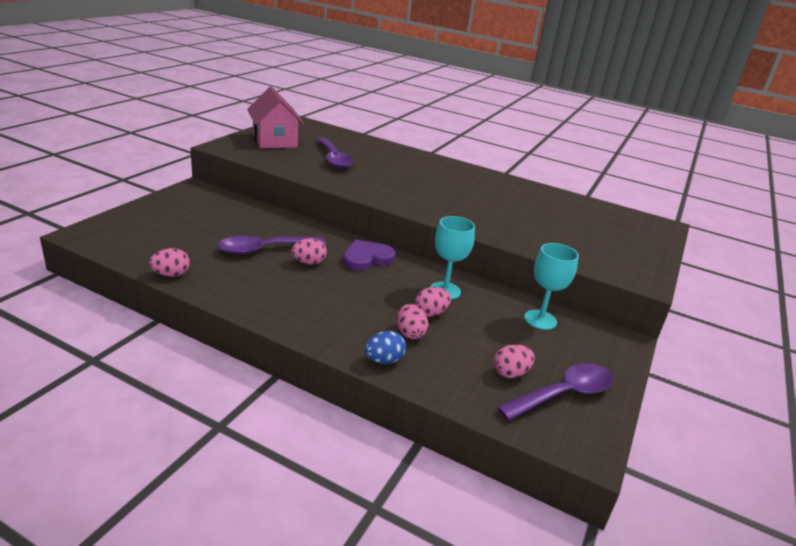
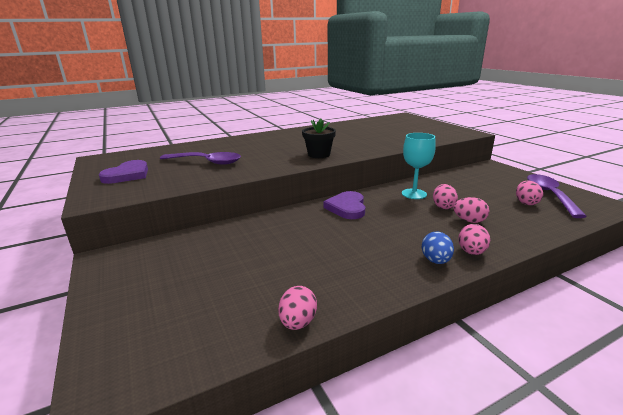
camera: 50 degrees left, 5 degrees down
purple spoon [218,236,326,255] -> none
pink house [247,87,304,148] -> purple heart [99,160,148,184]
pink egg [291,238,327,265] -> pink egg moved to [458,224,490,255]
blue egg [365,331,406,364] -> blue egg moved to [422,232,454,264]
turquoise goblet [524,243,579,330] -> none
none -> black flower pot [302,119,336,158]

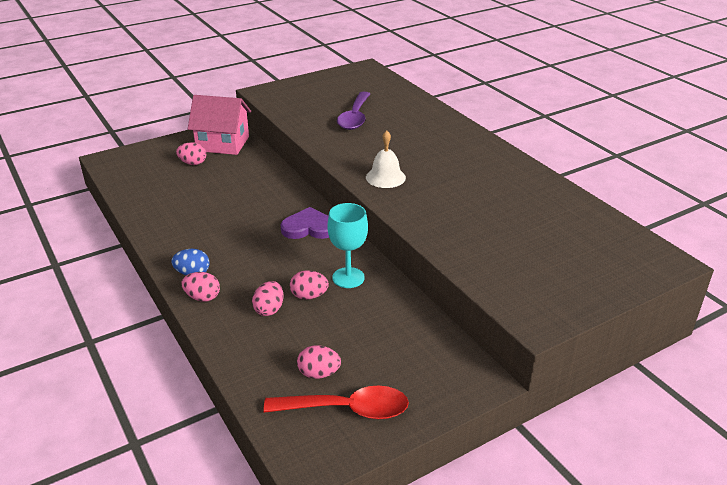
camera: 85 degrees right, 10 degrees up
purple heart [99,160,148,184] -> none
pink egg [278,286,317,330] -> pink egg moved to [176,142,206,165]
black flower pot [302,119,336,158] -> white bell [366,130,406,188]
purple spoon [527,174,587,218] -> red spoon [263,386,409,419]
none -> pink house [188,95,251,155]

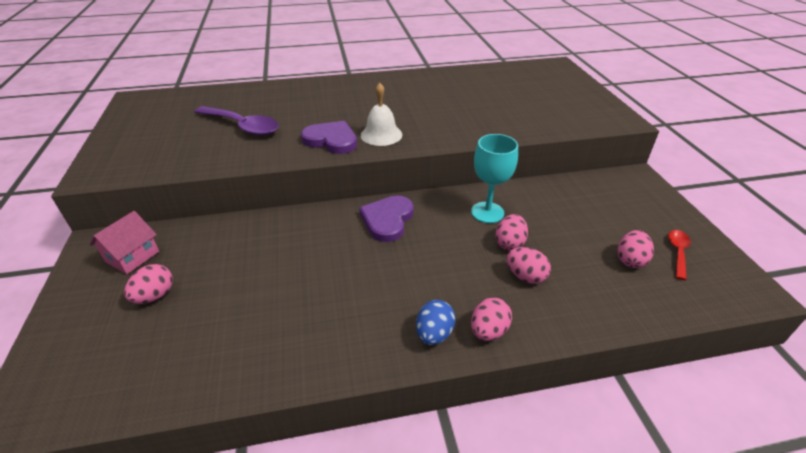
camera: 70 degrees left, 5 degrees up
pink house [188,95,251,155] -> pink house [90,211,159,274], size x0.59
red spoon [263,386,409,419] -> red spoon [668,230,691,280], size x0.53
none -> purple heart [301,121,357,154]

